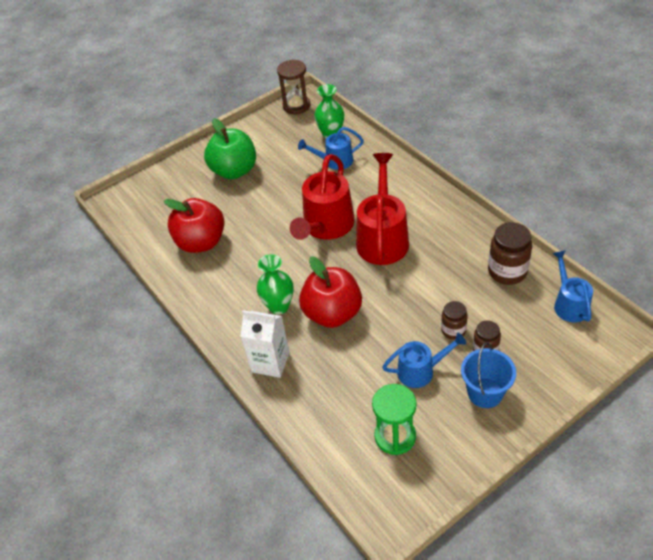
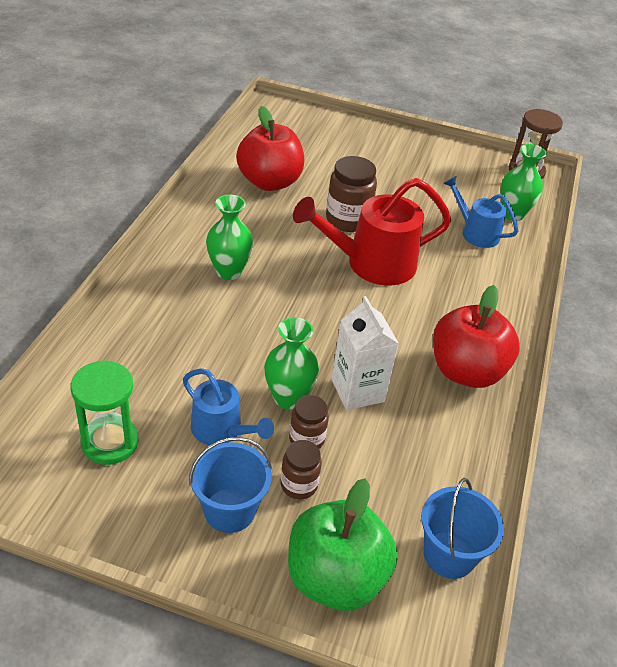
camera: 45 degrees right, 5 degrees down
green apple [204,118,256,179] -> green apple moved to [288,478,398,611]
white carton [240,310,290,378] -> white carton moved to [332,296,399,410]
red apple [299,257,362,328] -> red apple moved to [433,285,520,388]
red watering can [356,153,409,265] -> none
brown jar [488,222,532,285] -> brown jar moved to [326,156,377,232]
blue watering can [552,250,593,322] -> blue bucket [421,478,504,579]
none -> green vase [264,317,319,409]

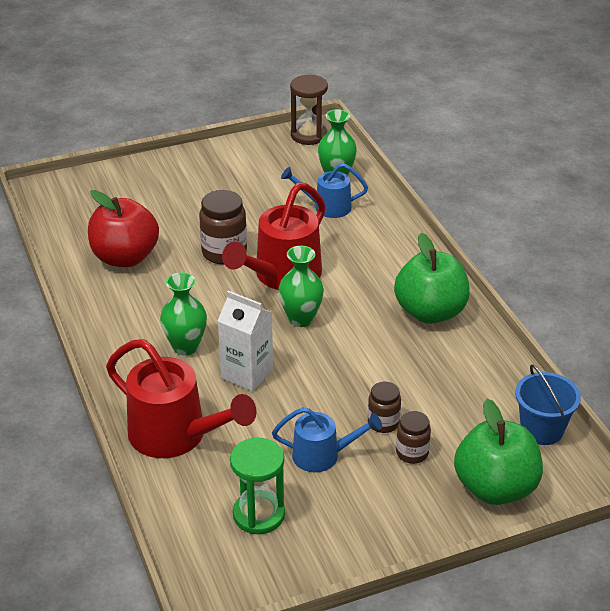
camera: 35 degrees left, 5 degrees down
blue bucket [189,437,272,533] -> none
green vase [264,317,319,409] -> green vase moved to [278,246,324,327]
white carton [332,296,399,410] -> white carton moved to [218,291,273,391]
red apple [433,285,520,388] -> green apple [394,233,470,324]
none -> red watering can [106,339,257,458]

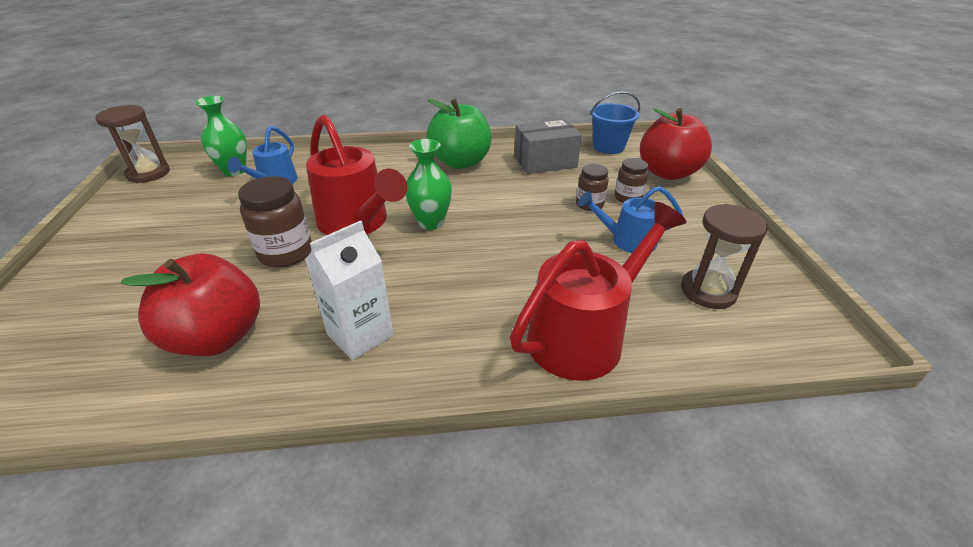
camera: 75 degrees left, 0 degrees up
green vase [160,272,207,355] -> none
white carton [218,291,273,391] -> white carton moved to [305,220,394,360]
green hourglass [230,437,285,534] -> brown hourglass [681,204,768,309]
blue watering can [272,407,382,472] -> blue watering can turned 105 degrees counterclockwise [578,186,683,253]
green apple [454,399,543,505] -> red apple [640,108,712,180]
none -> grey box [514,119,582,174]

